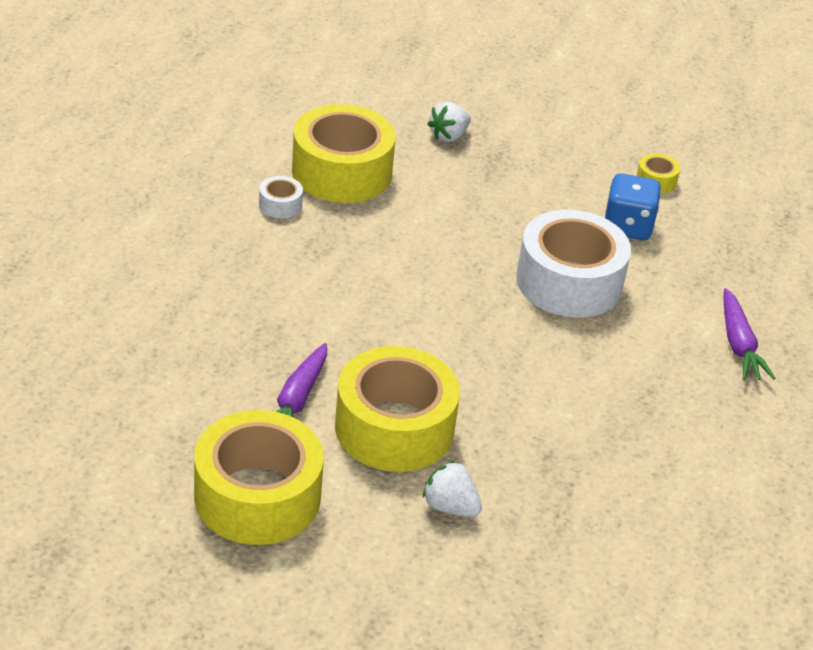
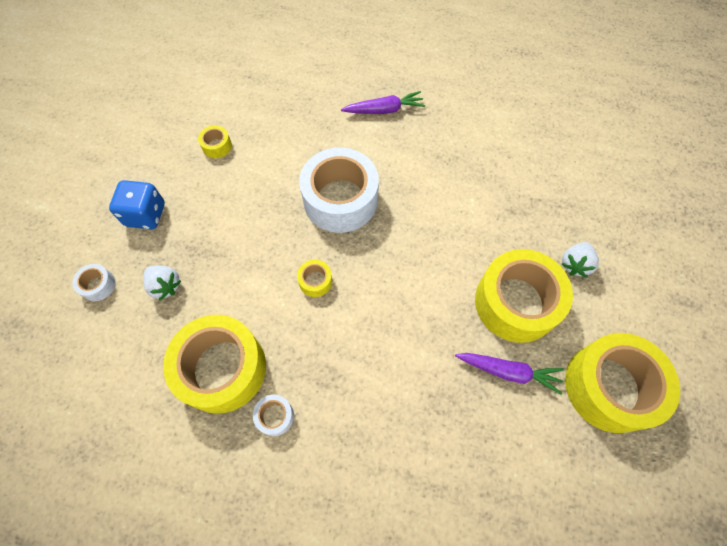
camera: 90 degrees left, 25 degrees up
blue dice [604,173,661,240] -> blue dice moved to [109,180,165,229]
none -> white tape [72,264,116,301]
none -> yellow tape [297,260,332,297]

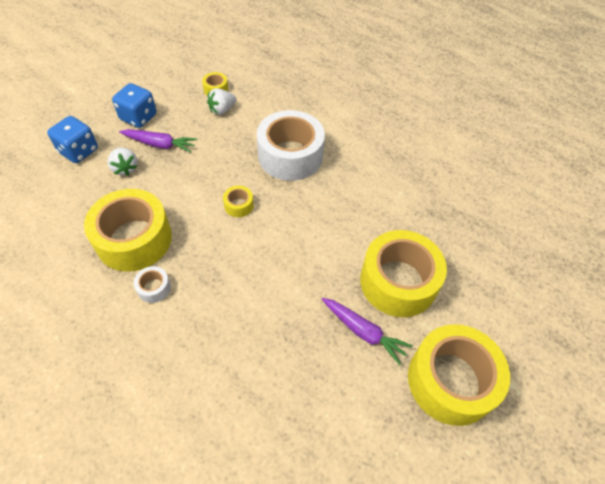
camera: 20 degrees right, 10 degrees down
white tape [72,264,116,301] -> blue dice [47,116,98,163]
purple carrot [341,91,425,114] -> purple carrot moved to [119,129,197,153]
white strawberry [562,242,599,277] -> white strawberry moved to [207,88,236,115]

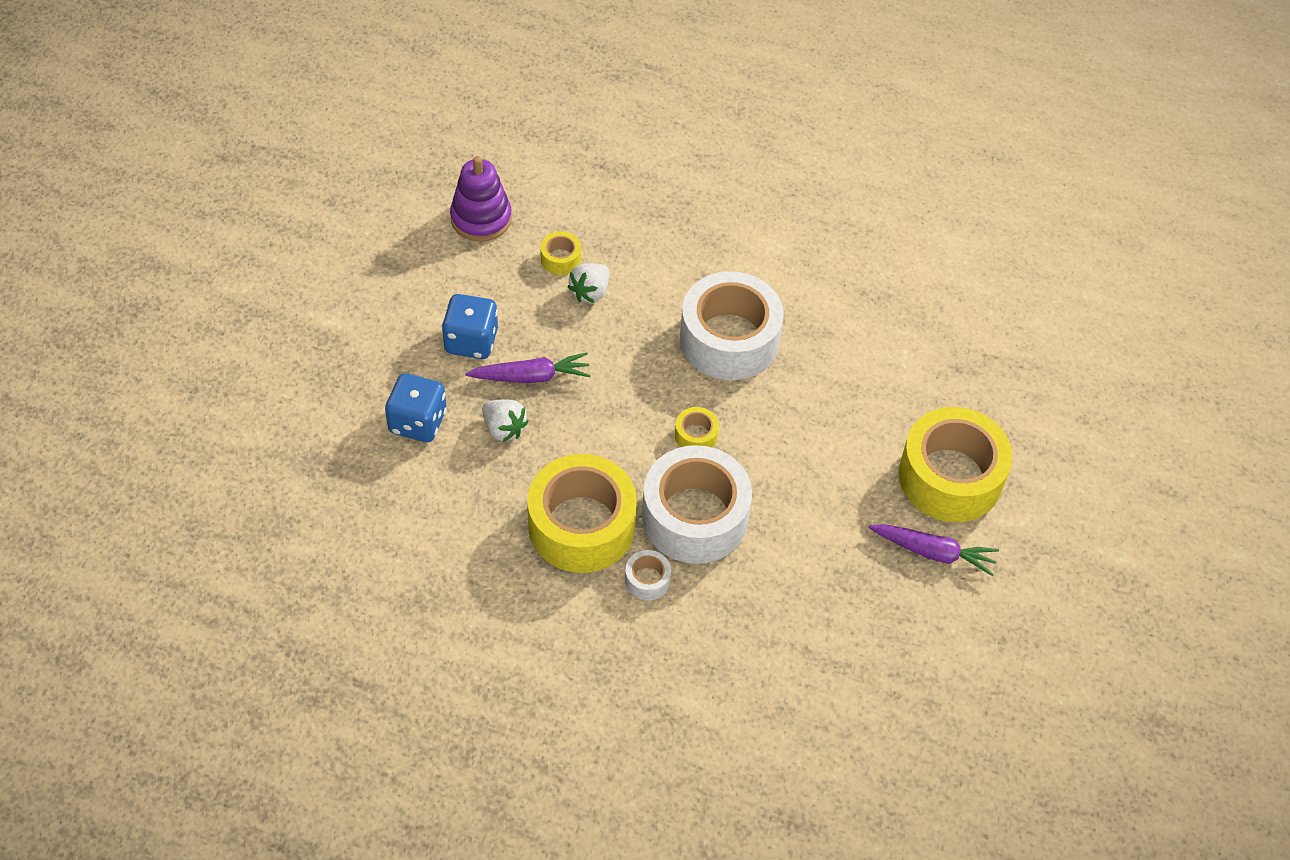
camera: 20 degrees left, 0 degrees up
yellow tape [408,324,510,426] -> none
none -> purple stacking toy [450,156,512,242]
none -> white tape [642,445,752,564]

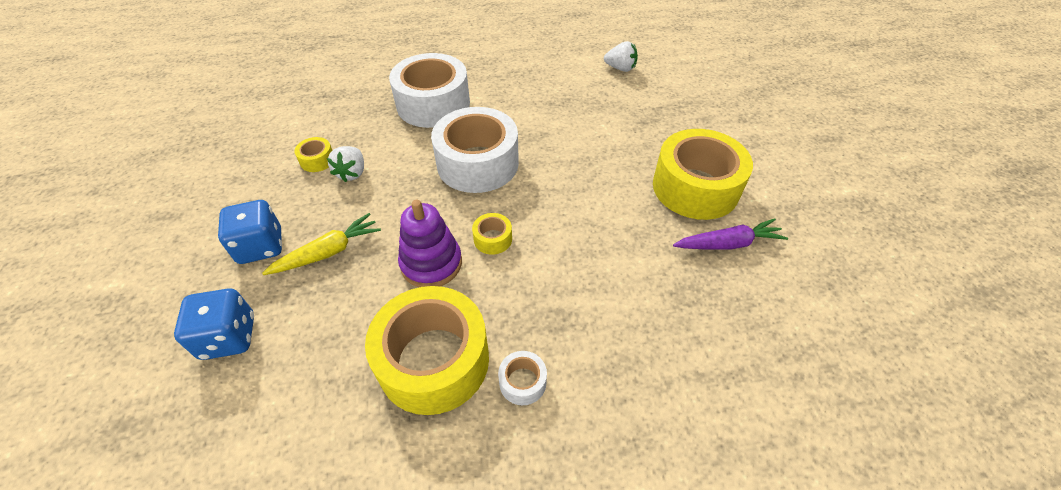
camera: 25 degrees left, 5 degrees down
purple stacking toy [450,156,512,242] -> purple stacking toy moved to [398,200,462,287]
purple carrot [465,352,591,383] -> yellow carrot [262,213,381,275]
white strawberry [482,399,529,442] -> white strawberry moved to [604,41,638,72]
white tape [642,445,752,564] -> white tape moved to [389,53,470,128]

